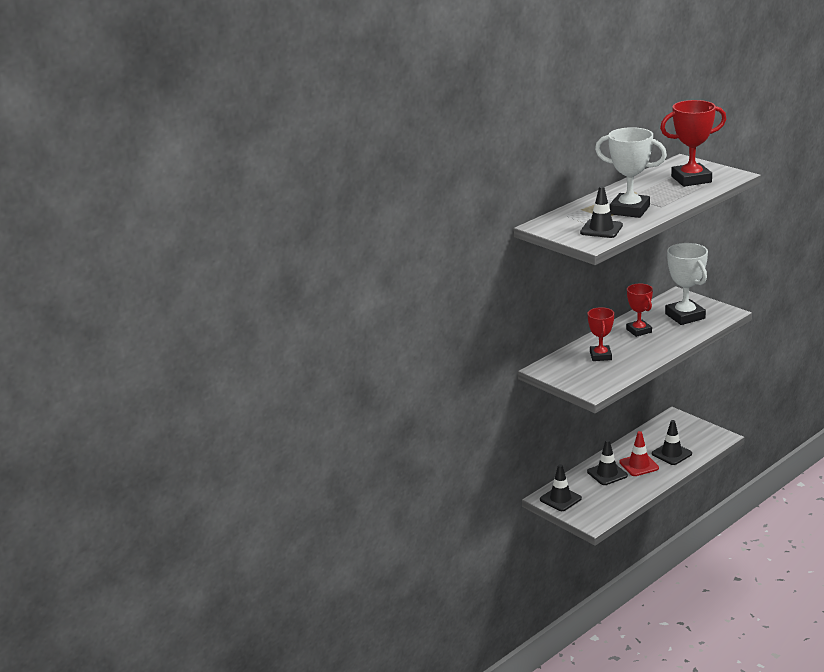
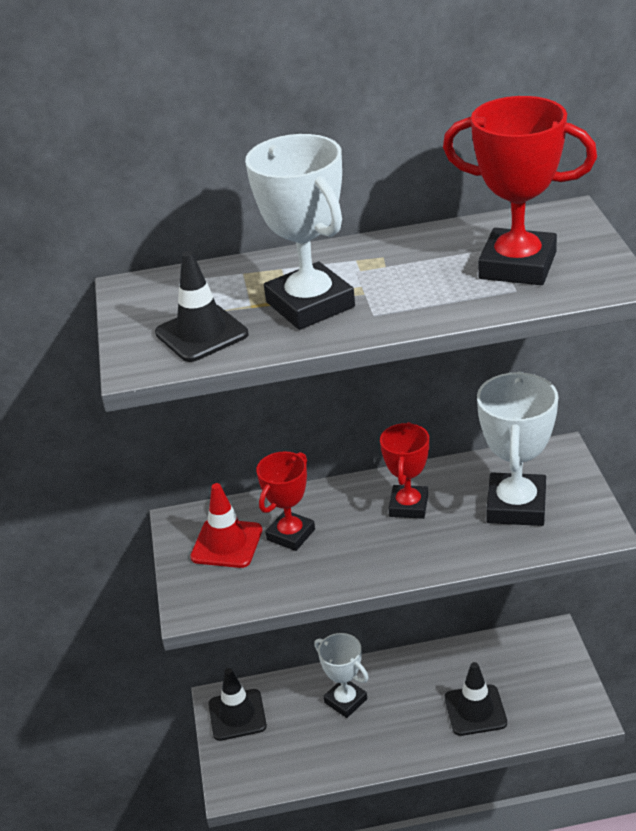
camera: 35 degrees right, 10 degrees up
black traffic cone [587,440,628,485] -> white trophy [314,633,369,718]
red traffic cone [619,431,659,476] -> red traffic cone moved to [190,483,262,568]

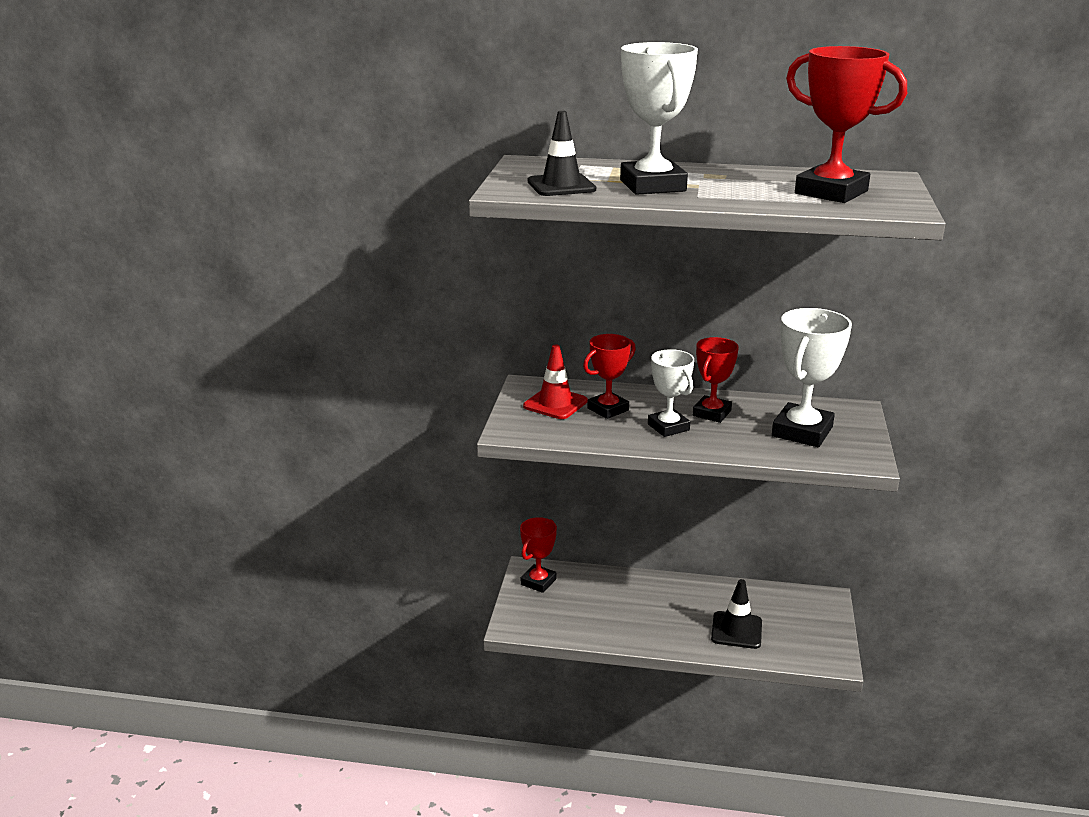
camera: 15 degrees right, 10 degrees down
black traffic cone [208,668,267,741] -> red trophy [520,517,557,593]
white trophy [314,633,369,718] -> white trophy moved to [648,349,694,437]

